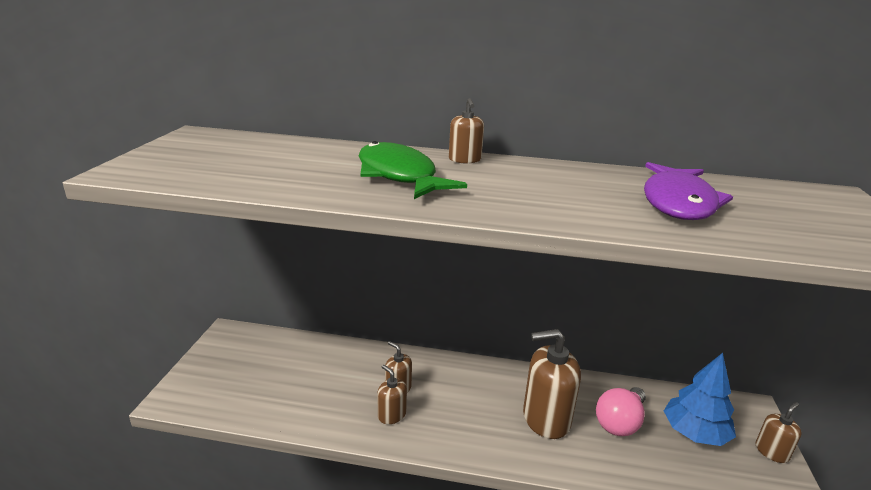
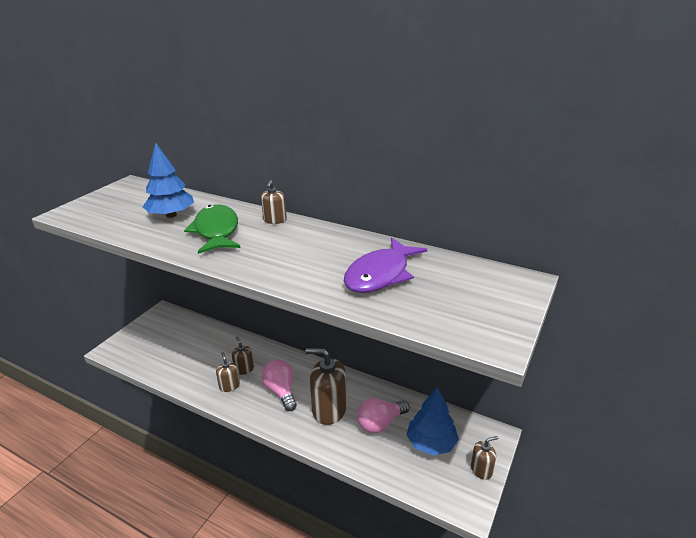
camera: 20 degrees right, 5 degrees up
none -> blue tree [143,143,194,218]
none -> pink light bulb [262,360,297,411]

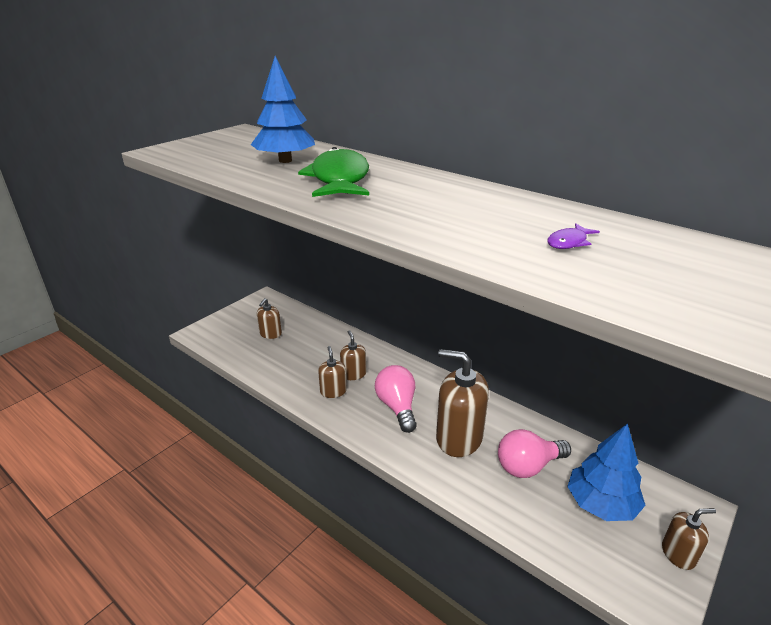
camera: 10 degrees right, 0 degrees up
brown soap dispenser [261,180,287,224] -> brown soap dispenser moved to [257,298,282,339]
purple fish [344,238,427,293] -> purple fish [547,224,600,249], size x0.42

